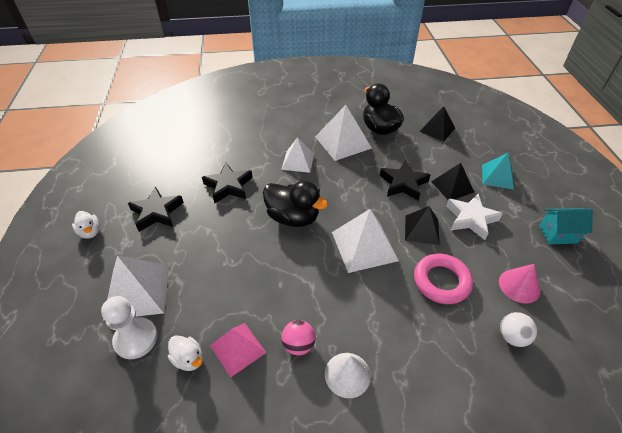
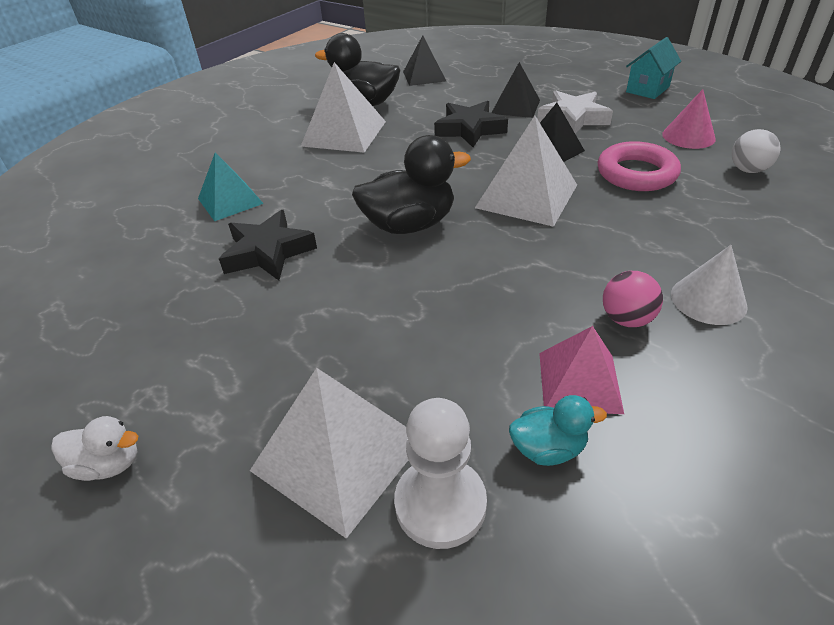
camera: 45 degrees left, 5 degrees down
black star [128,186,184,232] -> none
white duck [168,335,203,371] -> turquoise duck [509,395,607,466]
white pyramid [281,137,314,173] -> none
turquoise pyramid [482,153,514,190] -> turquoise pyramid moved to [198,152,264,221]

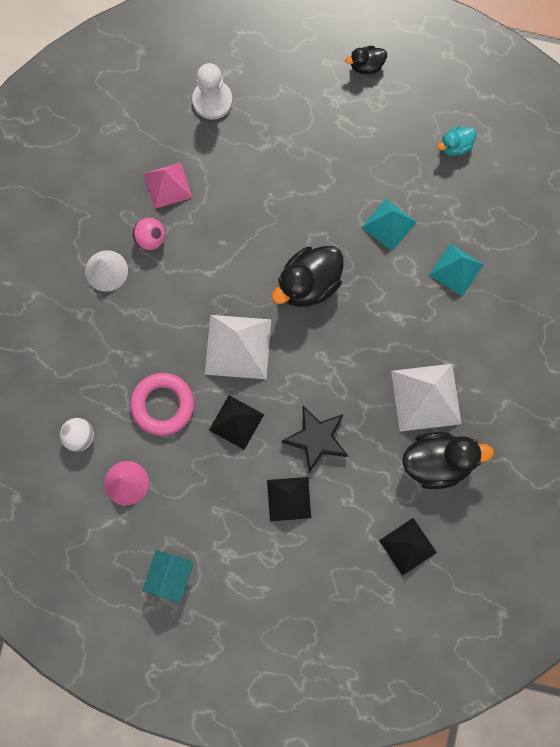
camera: 155 degrees right, 35 degrees up
white duck [51,416,138,481] -> black duck [345,46,387,74]
black star [219,210,317,281] -> turquoise pyramid [362,199,416,251]
white pyramid [250,368,408,539] -> none
turquoise duck [509,395,607,466] -> turquoise duck moved to [437,126,477,156]
white star [537,90,613,134] -> none

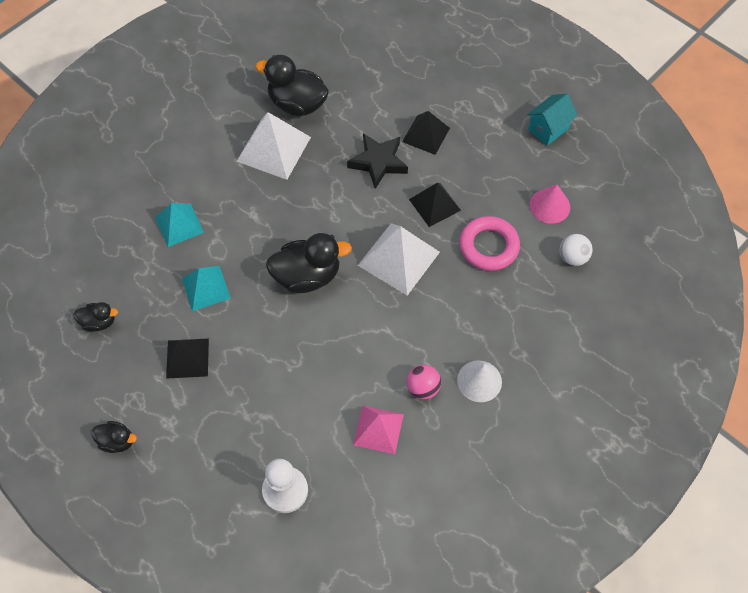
camera: 150 degrees left, 15 degrees down
black pyramid [379,518,437,576] -> black pyramid moved to [166,338,209,379]
turquoise duck [437,126,477,156] -> black duck [73,302,118,332]

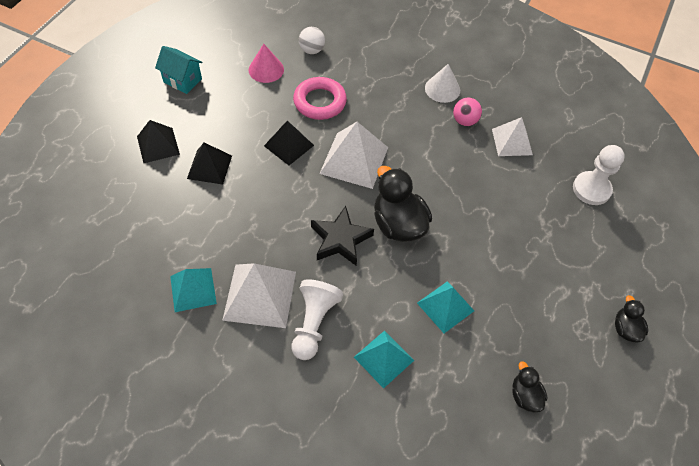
camera: 110 degrees left, 5 degrees down
black pyramid [166,338,209,379] -> black pyramid moved to [137,120,180,163]
black duck [255,55,329,116] -> turquoise pyramid [170,268,217,312]
black star [347,133,408,189] -> black star moved to [311,206,374,266]
pink pyramid [353,406,404,454] -> white pyramid [492,117,533,156]
none -> white pawn [291,280,343,360]

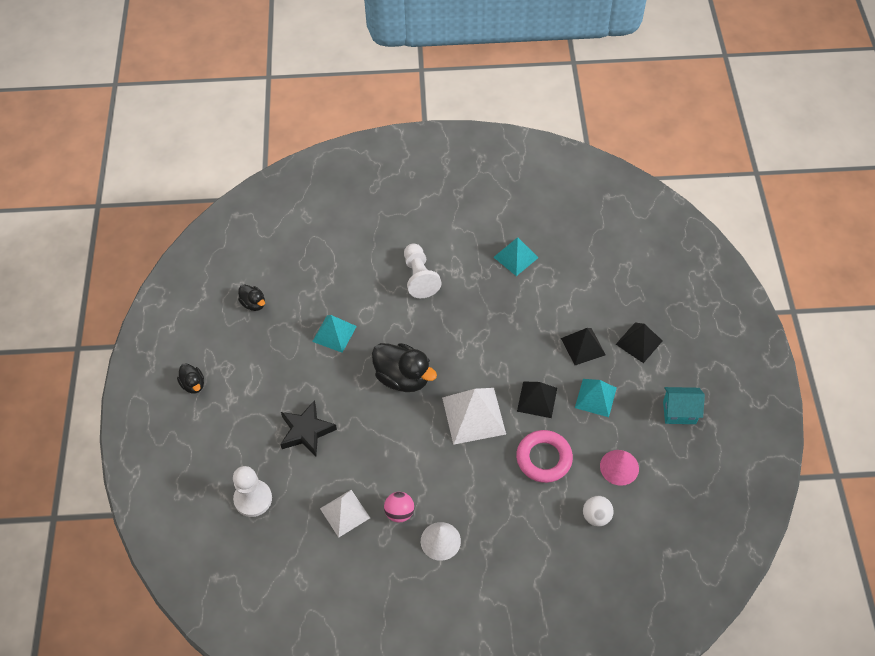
camera: 155 degrees right, 0 degrees up
white pyramid [222,263,296,328] -> none
black star [311,206,374,266] -> black star moved to [280,400,337,457]
turquoise pyramid [354,330,414,388] -> turquoise pyramid moved to [575,379,617,417]

